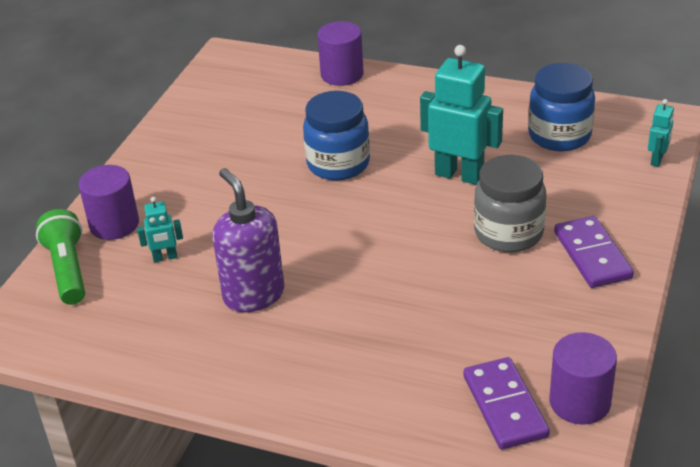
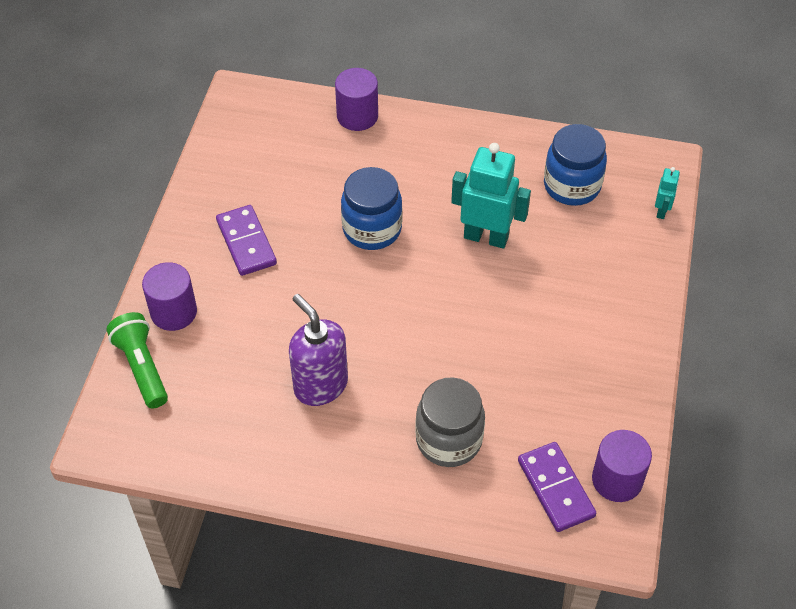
camera: 10 degrees left, 15 degrees up
turquoise robot [137,197,183,262] -> none
grey jar [474,155,546,252] -> grey jar moved to [415,377,485,467]
purple domino [554,216,634,288] -> purple domino moved to [216,205,277,276]

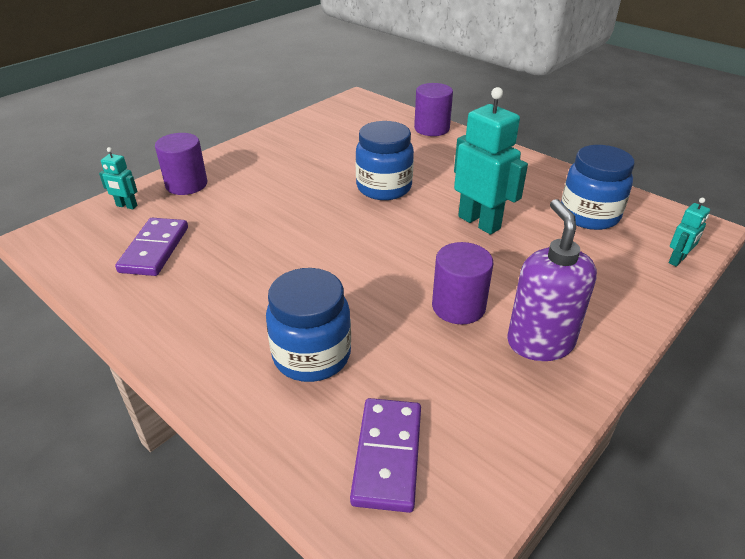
camera: 30 degrees right, 15 degrees down
green flashlight [106,312,168,408] -> turquoise robot [99,147,137,209]
purple domino [216,205,277,276] -> purple domino moved to [115,218,188,276]
purple soap dispenser [289,294,348,406] -> purple soap dispenser moved to [507,199,597,361]
grey jar [415,377,485,467] -> blue jar [266,268,351,382]
purple cylinder [592,430,652,502] -> purple cylinder moved to [432,242,493,325]

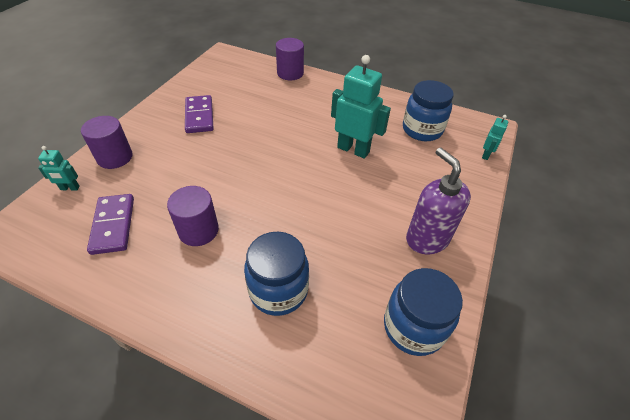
camera: 20 degrees left, 10 degrees up
purple domino [350,398,421,513] -> purple domino moved to [185,95,214,133]
blue jar [355,121,414,200] -> blue jar moved to [384,268,463,356]
purple cylinder [432,242,493,325] -> purple cylinder moved to [167,186,219,246]

